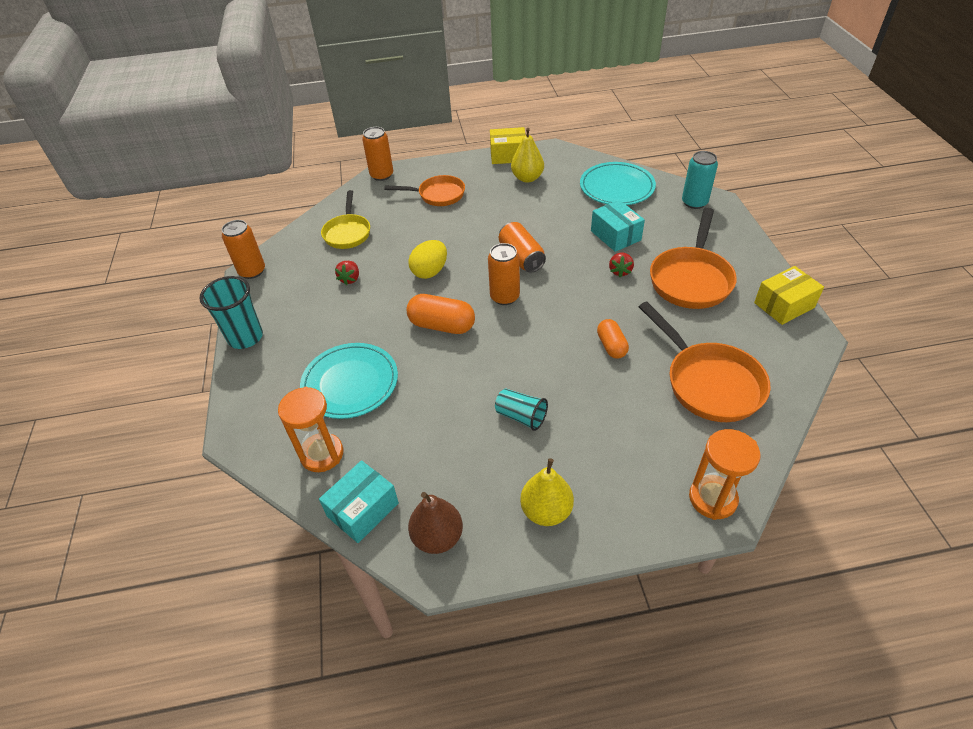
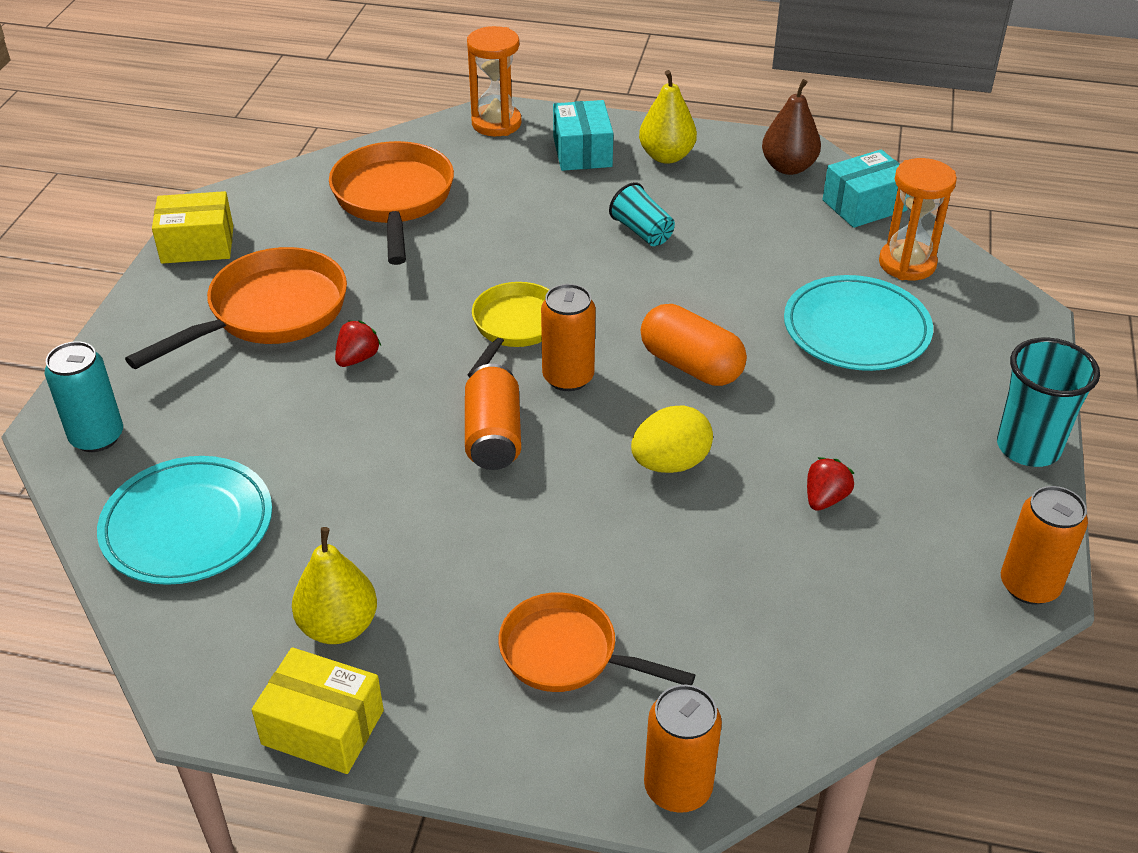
camera: 160 degrees left, 5 degrees down
yellow pan [321,190,370,249] -> yellow pan moved to [467,282,550,377]
turquoise box [591,200,645,252] -> turquoise box moved to [553,100,613,171]
orange capsule [597,319,629,358] -> none

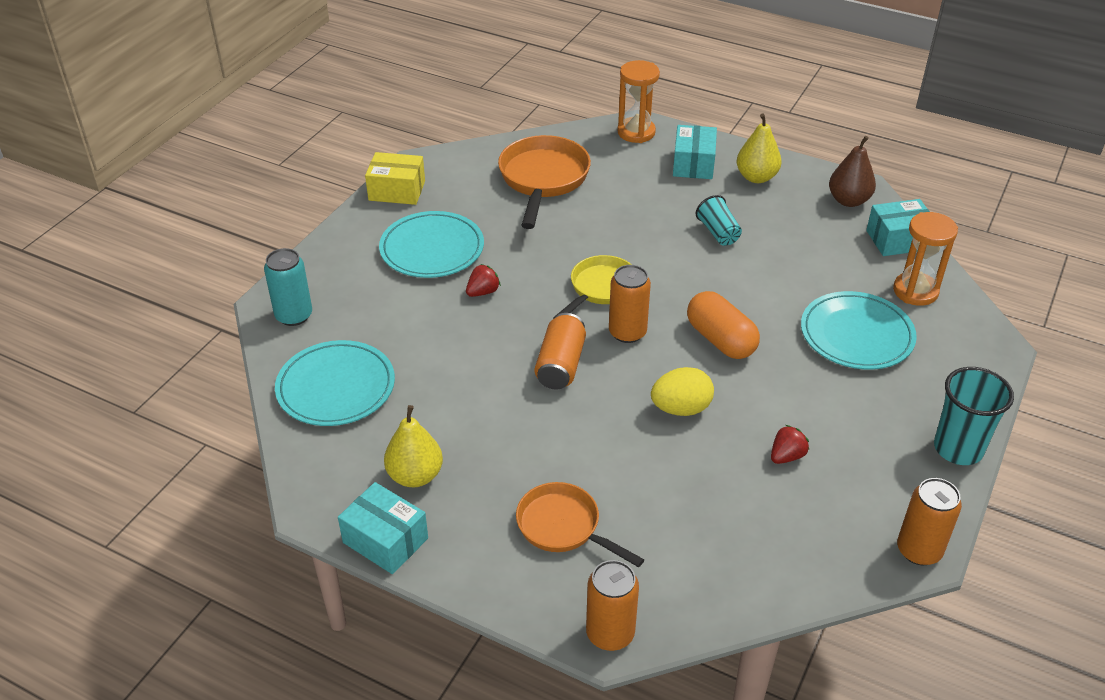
camera: 15 degrees right, 0 degrees up
orange pan [125,247,347,369] -> turquoise plate [379,211,484,278]
yellow box [251,647,384,774] -> turquoise box [338,482,428,574]

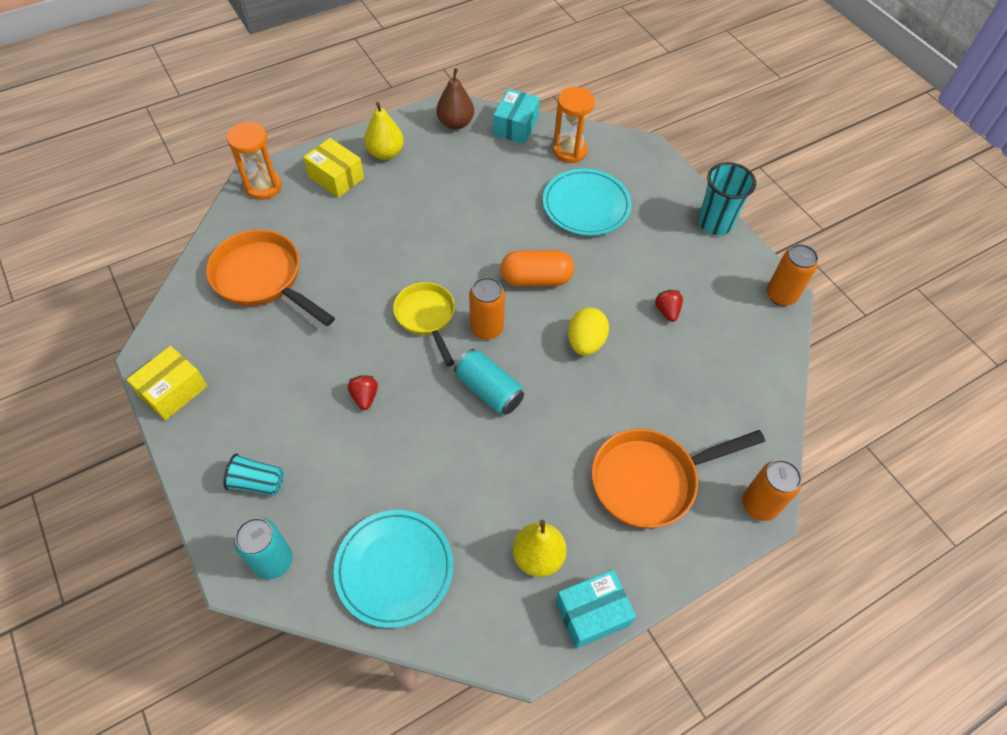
camera: 60 degrees left, 15 degrees up
turquoise plate [379,211,484,278] -> none
orange pan [516,482,644,567] -> orange pan [592,429,765,529], size x1.52
orange can [534,313,586,389] -> turquoise can [454,349,524,415]
turquoise box [673,125,717,179] -> yellow box [303,138,364,198]
turquoise cup [696,195,742,246] -> turquoise cup moved to [223,454,284,496]

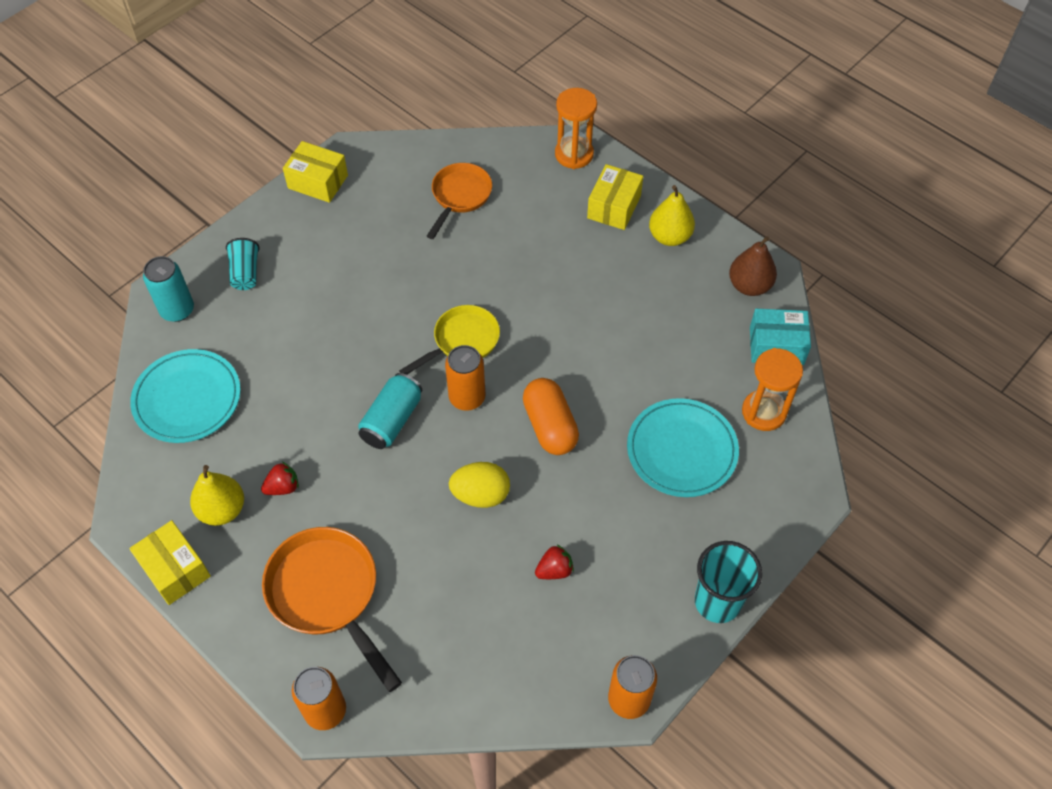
camera: 75 degrees right, 0 degrees up
orange pan [206,230,335,326] -> orange pan [427,163,492,239], size x0.66
red strawberry [348,375,378,410] -> red strawberry moved to [261,462,299,495]
turquoise box [556,570,636,649] -> yellow box [129,520,211,605]

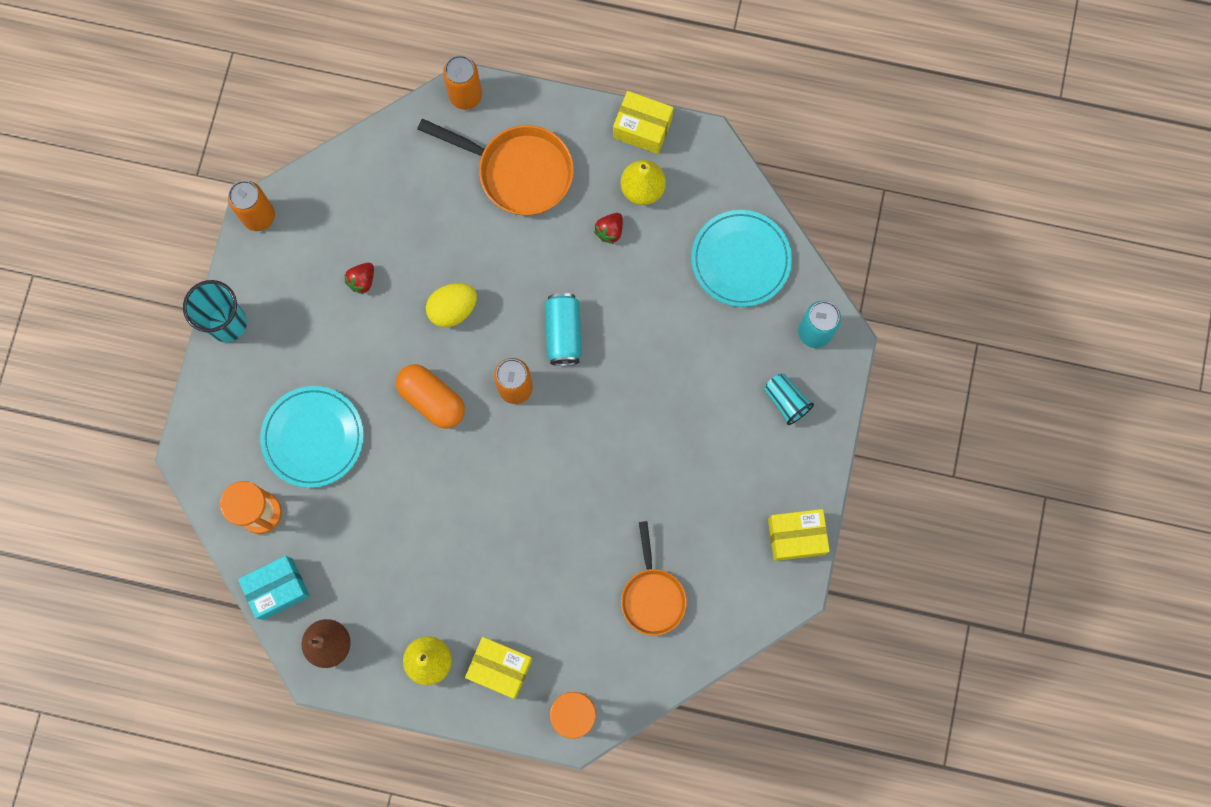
camera: 150 degrees right, 20 degrees up
yellow pan [399,305,500,375] -> none
yellow box [587,164,643,230] -> yellow box turned 60 degrees counterclockwise [465,637,533,699]

